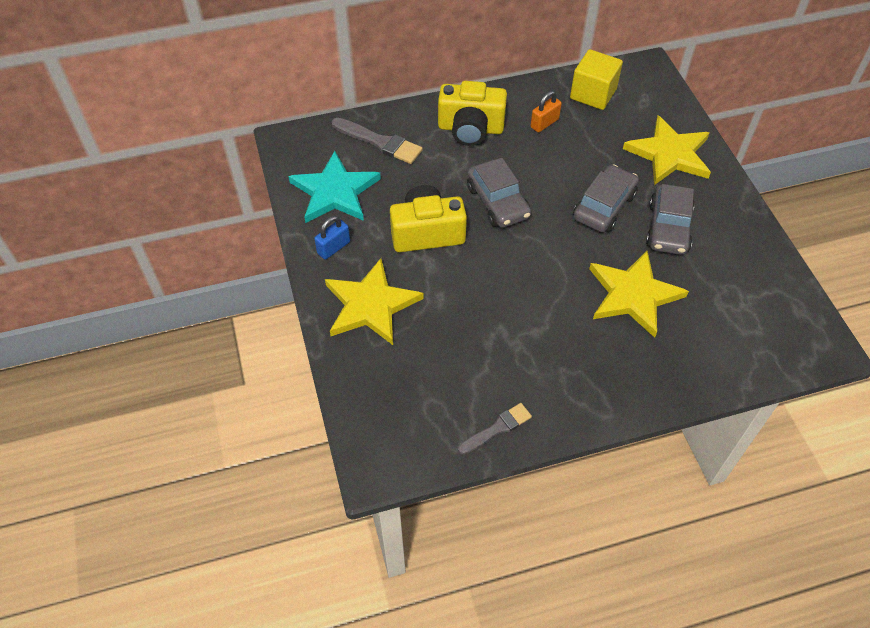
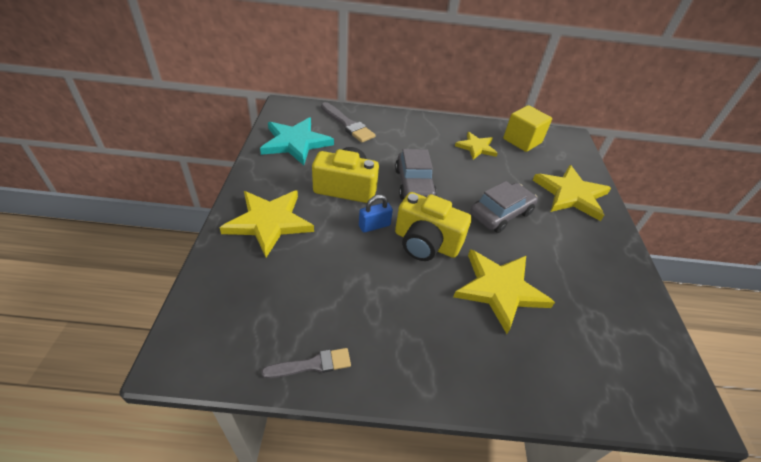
camera: 15 degrees right, 10 degrees down
blue padlock [314,216,350,259] -> blue padlock moved to [359,195,393,233]
yellow camera [438,81,507,146] -> yellow camera moved to [395,192,472,261]
orange padlock [530,91,562,132] -> yellow star [455,132,498,160]
grey car [646,184,695,255] -> none

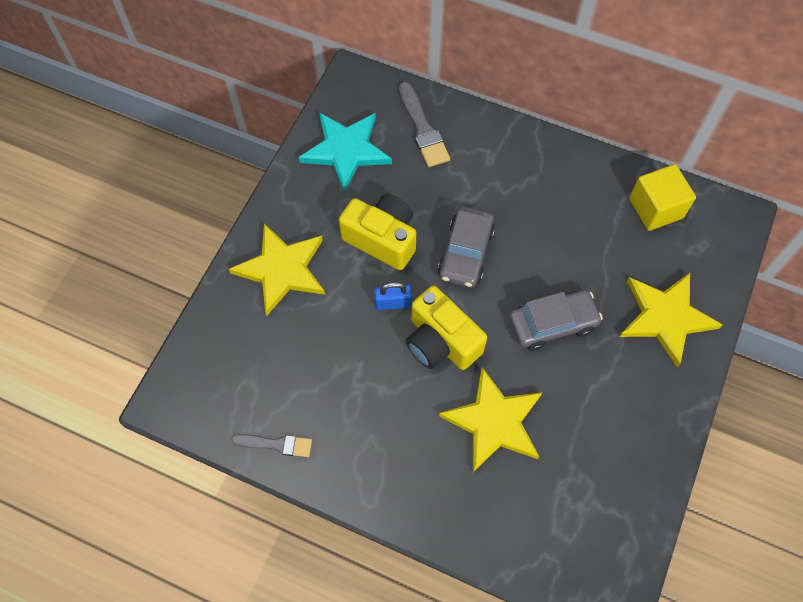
camera: 25 degrees right, 20 degrees up
yellow star [455,132,498,160] -> none

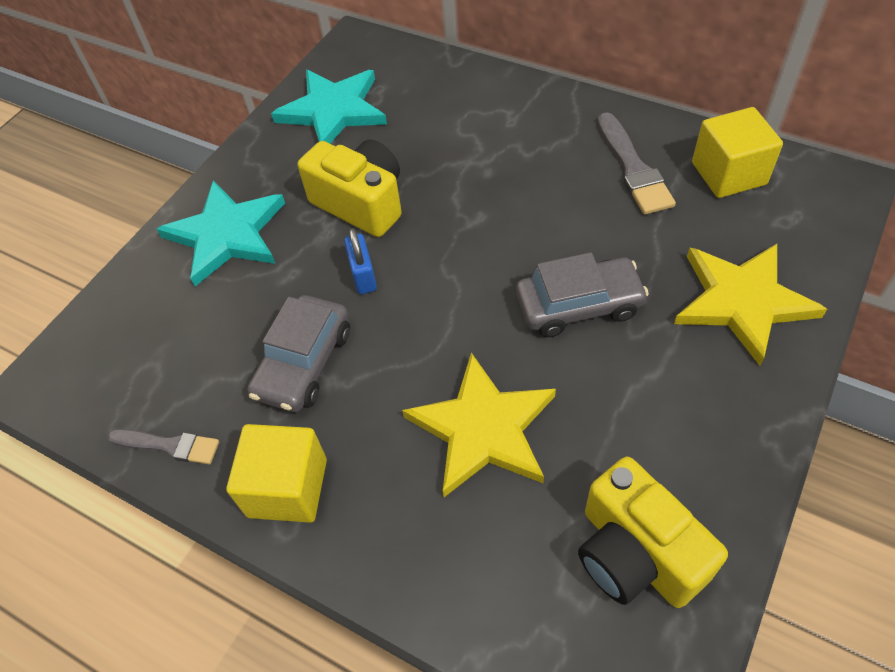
camera: 10 degrees right, 10 degrees down
yellow star [229,223,325,316] -> turquoise star [157,181,285,286]
blue padlock [374,282,412,310] -> blue padlock turned 75 degrees clockwise [344,228,377,294]
grey brush [399,82,450,167] -> grey brush moved to [598,112,676,215]
yellow camera [406,286,487,370] -> yellow camera moved to [578,457,728,608]
grey car [438,207,495,288] -> grey car moved to [248,295,350,412]
none -> yellow cube [226,424,327,523]

